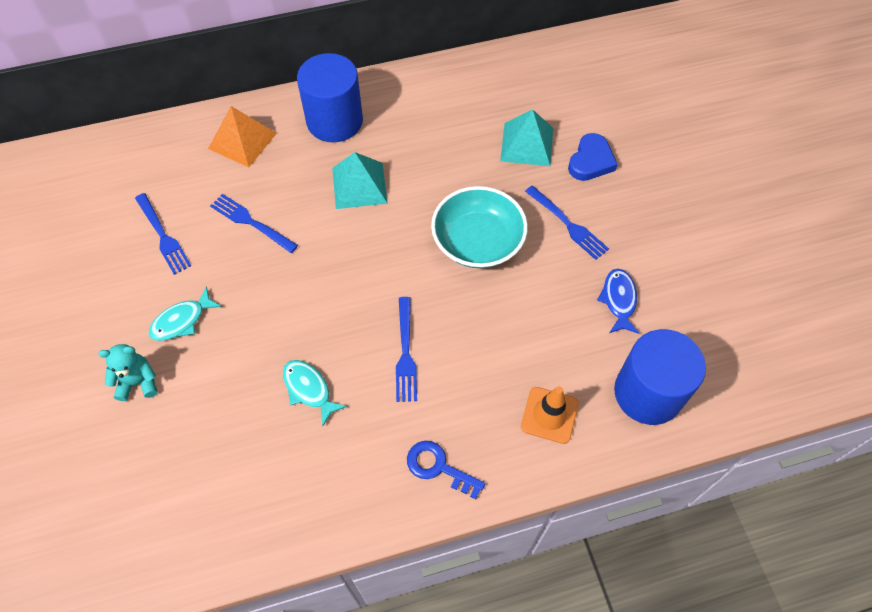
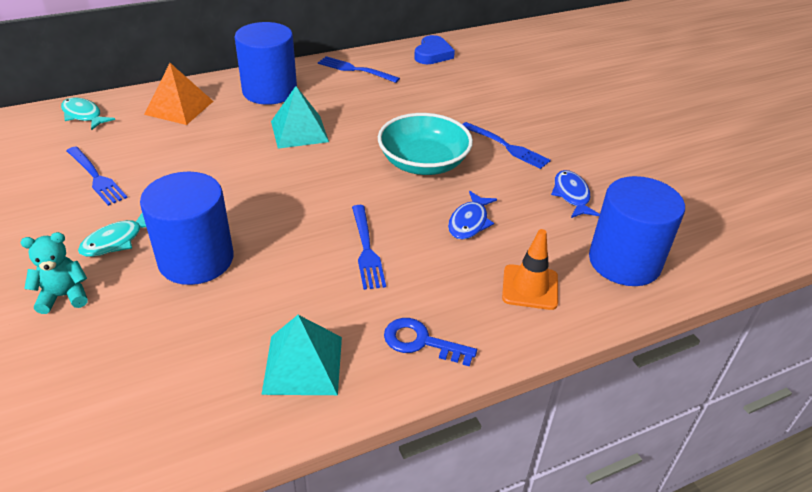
camera: 10 degrees left, 20 degrees down
blue fork [210,194,298,253] -> blue fork moved to [318,56,400,83]
turquoise fish [283,360,347,426] -> turquoise fish moved to [61,97,115,130]
turquoise pyramid [500,109,553,166] -> turquoise pyramid moved to [261,315,342,395]
blue heart [568,133,618,181] -> blue heart moved to [414,35,455,64]
none -> blue cylinder [140,172,233,285]
none -> blue fish [448,191,497,240]

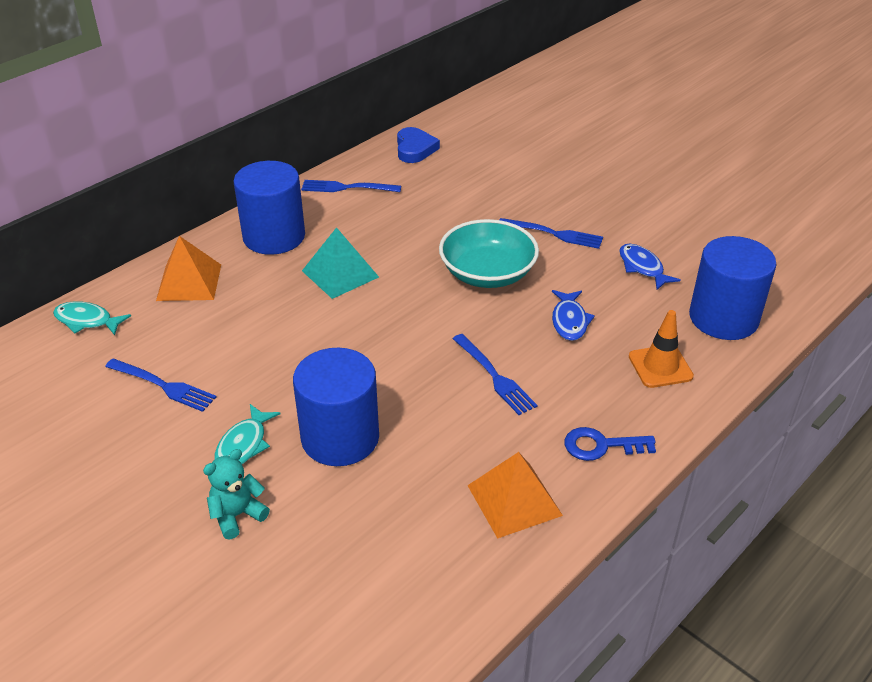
camera: 20 degrees left, 0 degrees up
turquoise pyramid [261,315,342,395] -> orange pyramid [467,452,563,539]

